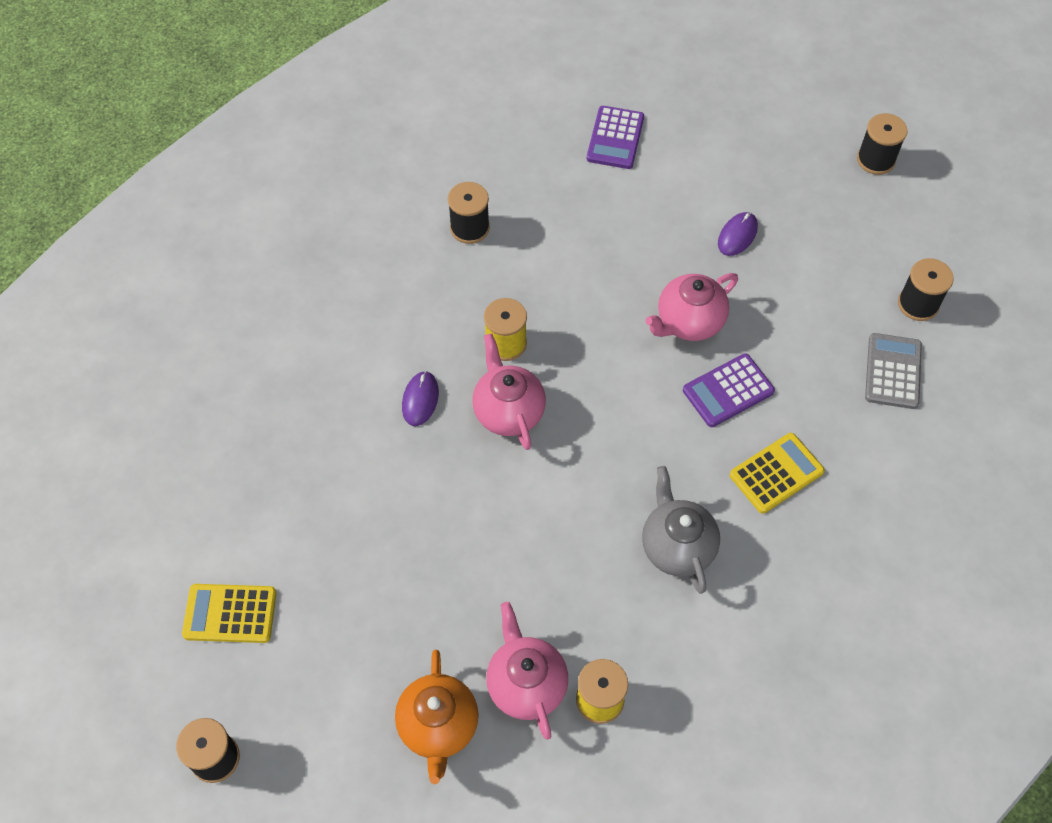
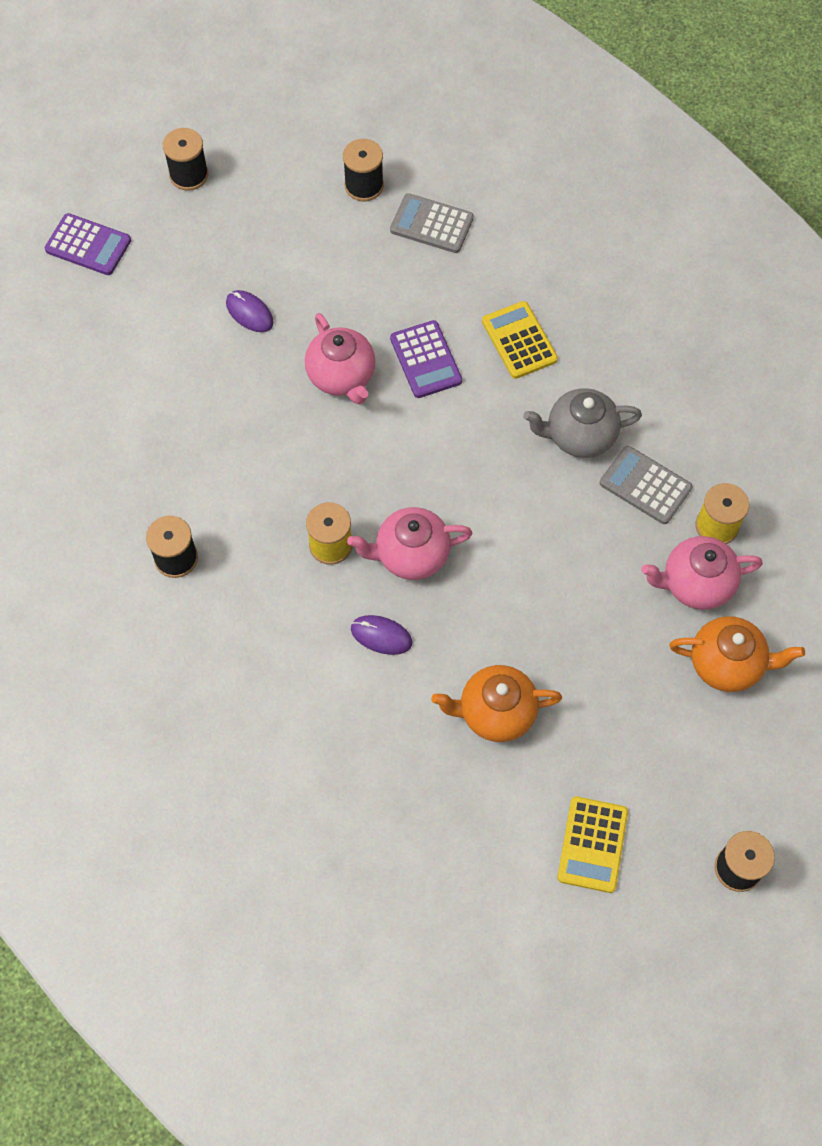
camera: 80 degrees left, 5 degrees up
purple calculator [587,106,644,169] -> purple calculator moved to [45,213,131,275]
none -> orange teapot [431,665,562,742]
none -> grey calculator [600,446,692,524]

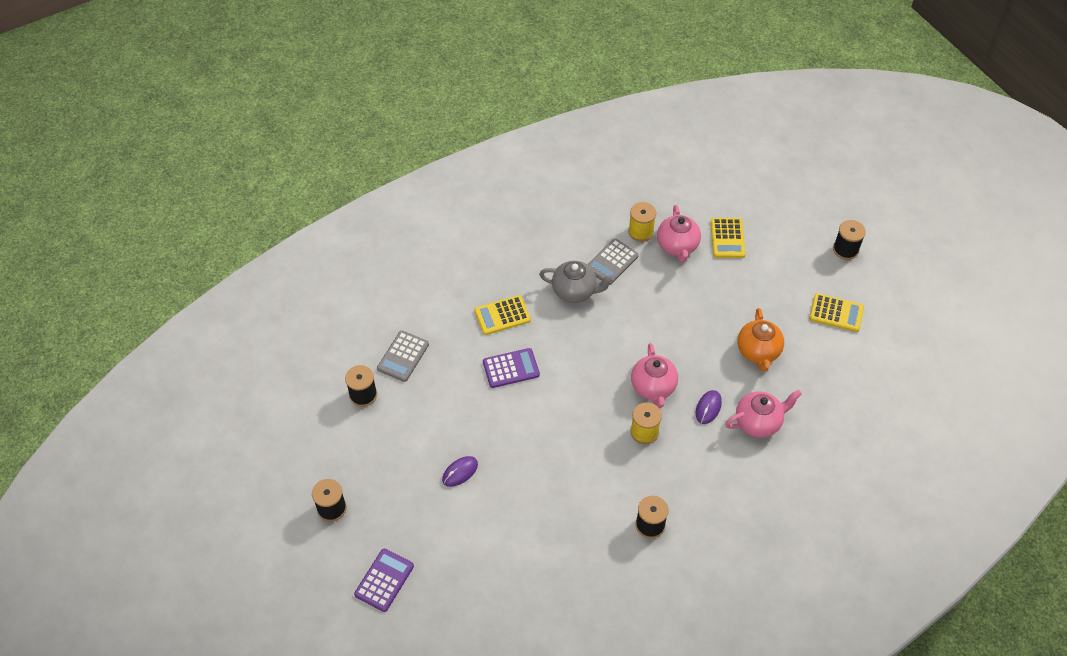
camera: 85 degrees left, 10 degrees down
pink teapot [305,313,376,404] -> pink teapot moved to [725,390,802,438]
grey teapot [523,388,642,458] -> grey teapot turned 75 degrees counterclockwise [539,261,614,303]
orange teapot [669,616,805,692] -> yellow calculator [711,218,746,258]

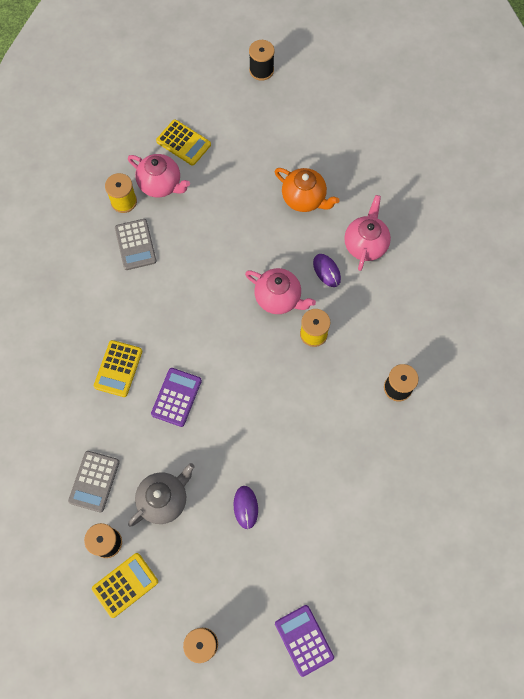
camera: 55 degrees left, 15 degrees up
grey calculator [377,331,429,382] -> grey calculator turned 45 degrees clockwise [68,451,120,513]
grey teapot [539,261,614,303] -> grey teapot moved to [128,463,195,527]
yellow calculator [809,293,864,332] -> yellow calculator moved to [92,553,158,618]

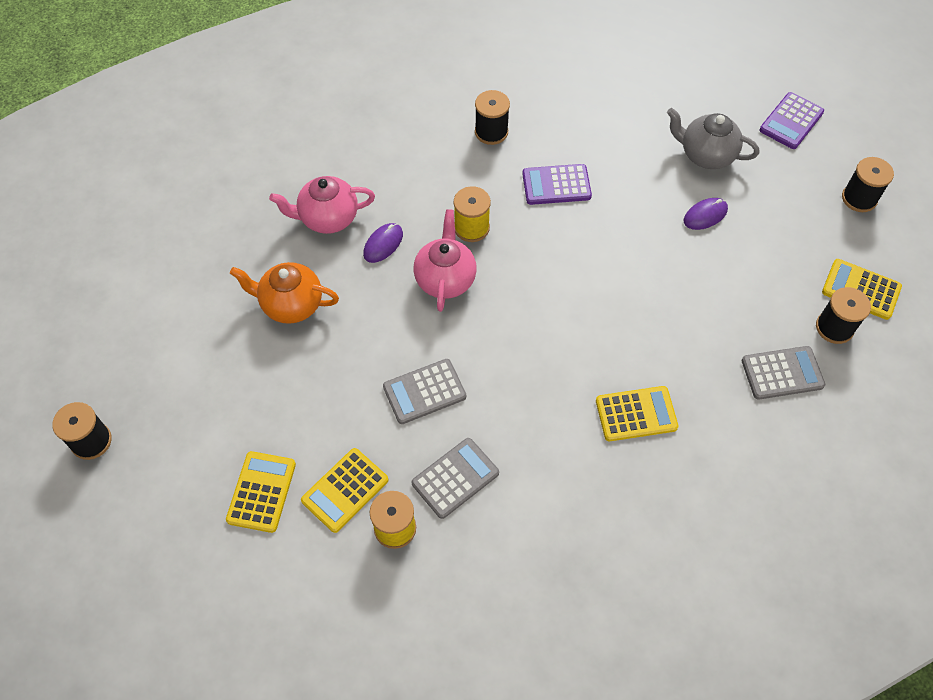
camera: 115 degrees left, 10 degrees down
pink teapot [128,154,190,197] -> yellow calculator [301,448,388,533]
grey teapot [128,463,195,527] -> grey teapot moved to [667,108,759,169]
purple calculator [151,368,202,427] -> purple calculator moved to [522,164,592,205]
orange teapot [275,168,340,212] -> orange teapot turned 90 degrees counterclockwise [230,262,339,324]
none -> grey calculator [383,359,466,424]

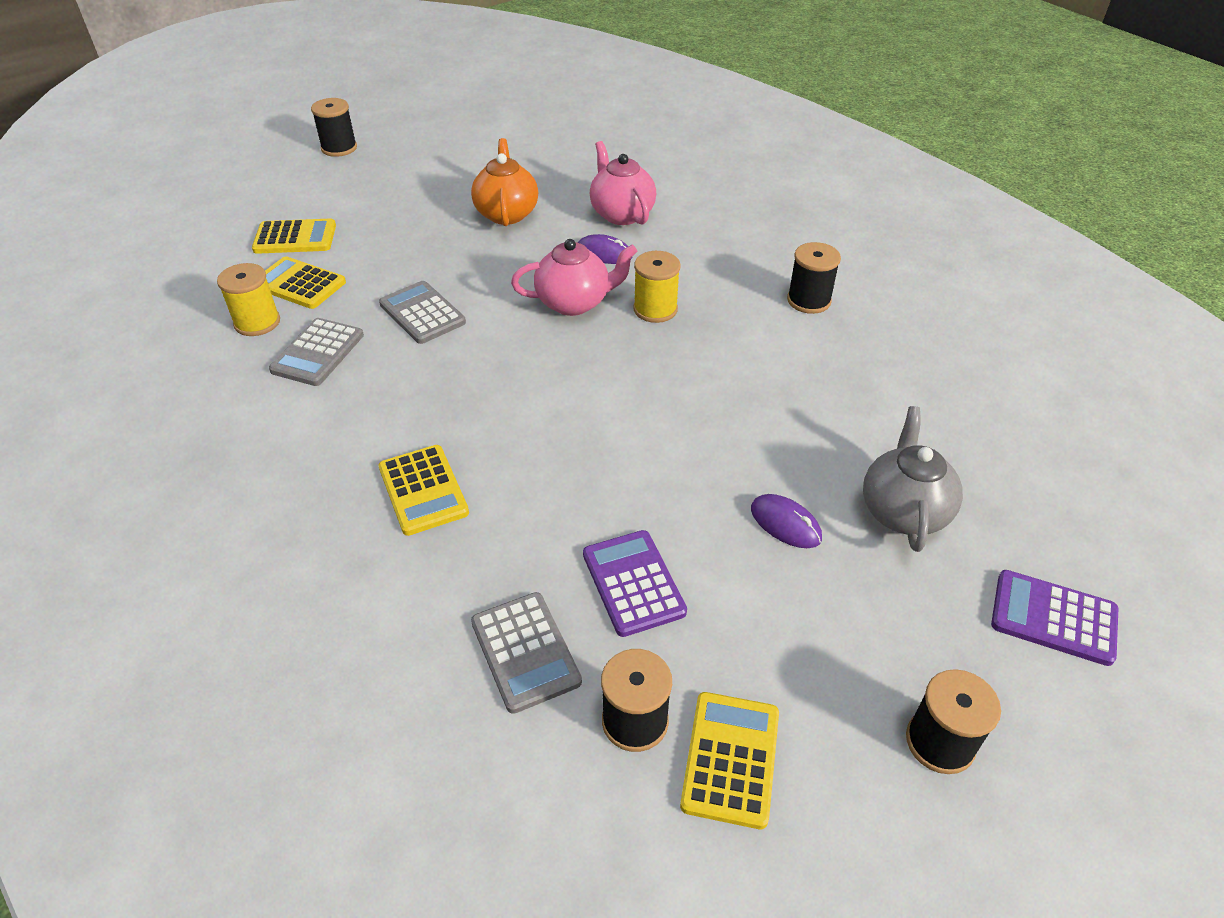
camera: 75 degrees right, 15 degrees down
grey calculator [411,438,499,519] -> grey calculator turned 75 degrees clockwise [269,318,364,386]
purple calculator [522,164,592,205] -> purple calculator moved to [583,530,687,637]

